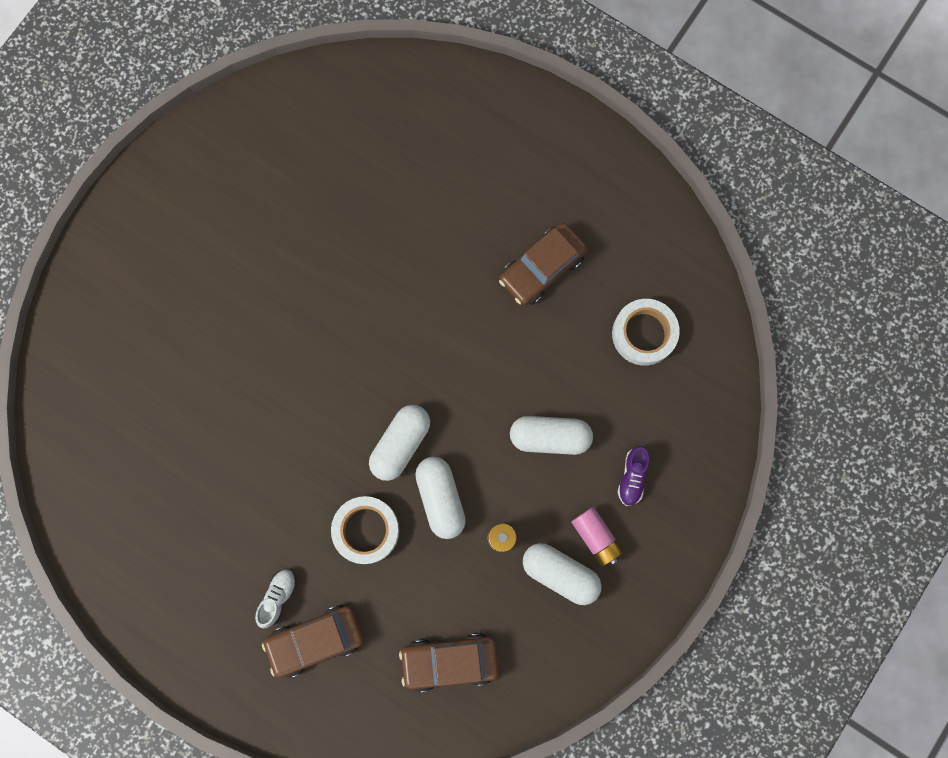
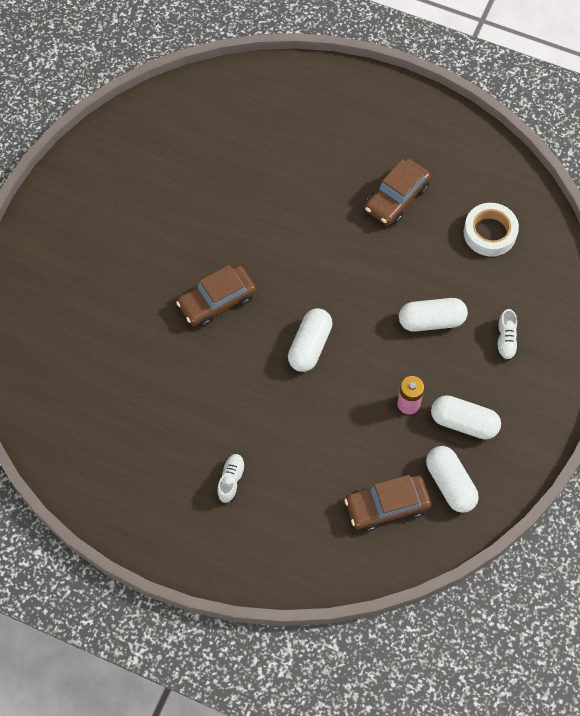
camera: 10 degrees left, 15 degrees down
brown car [262,605,364,678] -> brown car moved to [176,265,256,327]
white tape [331,496,399,564] -> none
white capsule [415,457,466,539] -> white capsule moved to [426,446,479,513]
pink battery [571,507,624,566] -> none
purple shoe [618,446,649,506] -> white shoe [497,309,518,361]

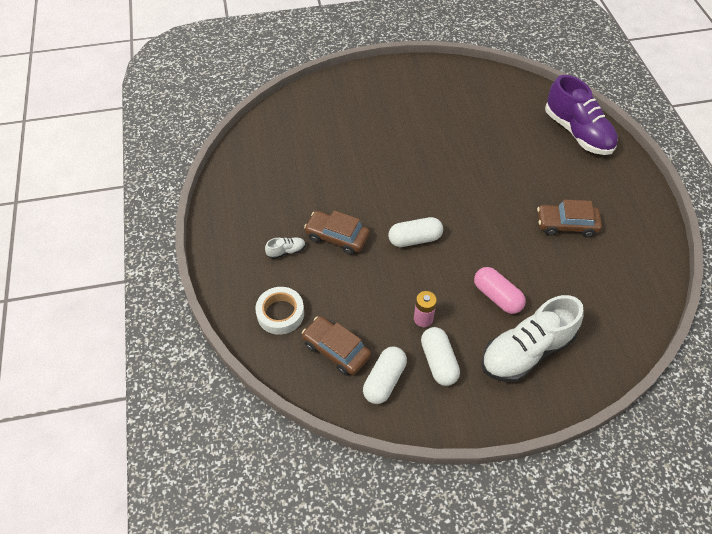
camera: 55 degrees right, 10 degrees down
brown car [176,265,256,327] -> brown car moved to [304,210,370,255]
white capsule [399,298,468,332] -> pink capsule [474,267,526,314]
white tape [464,203,519,256] -> white tape moved to [255,287,304,335]
white shoe [497,309,518,361] -> white shoe [481,295,584,382], size x2.49
none -> purple shoe [545,75,618,155]

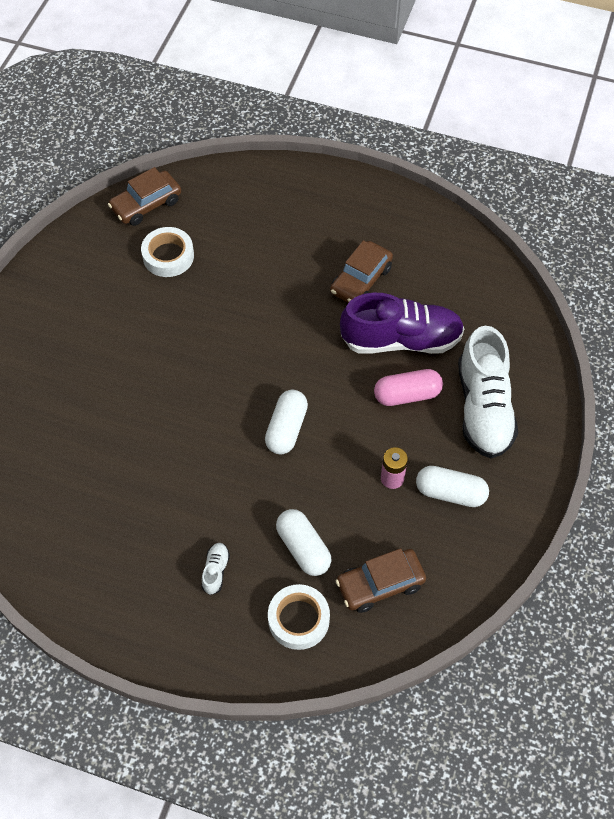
camera: 60 degrees left, 5 degrees up
brown car [304,210,370,255] -> brown car moved to [108,167,181,226]
white capsule [363,347,407,404] -> white capsule moved to [276,509,332,576]
purple shoe [545,75,618,155] -> purple shoe moved to [340,293,465,354]
none -> white tape [141,227,194,277]

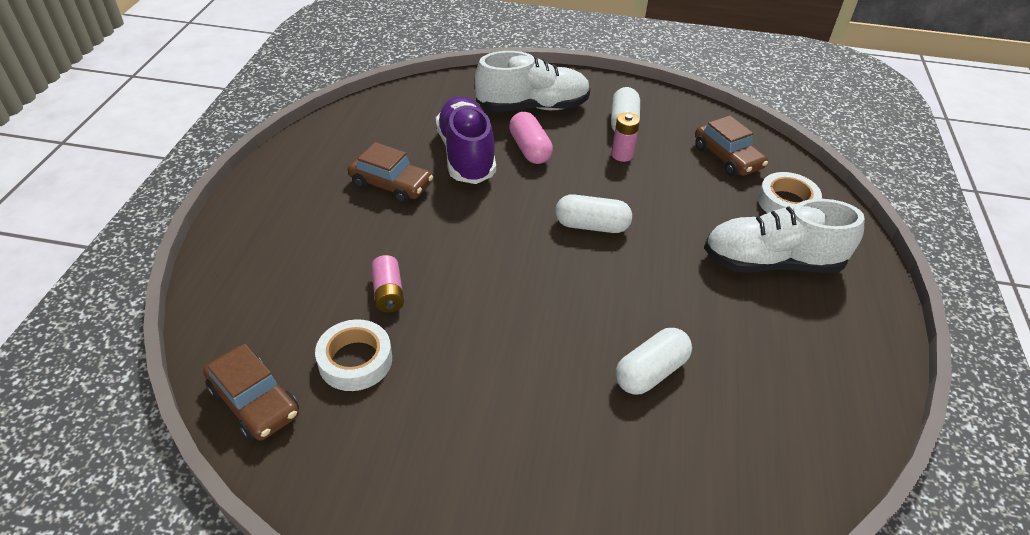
camera: 100 degrees left, 15 degrees down
white shoe [202,543,230,595] -> white shoe [704,199,865,273], size x2.49
white capsule [276,509,332,576] -> white capsule moved to [616,328,692,395]
none -> pink battery [371,255,404,313]

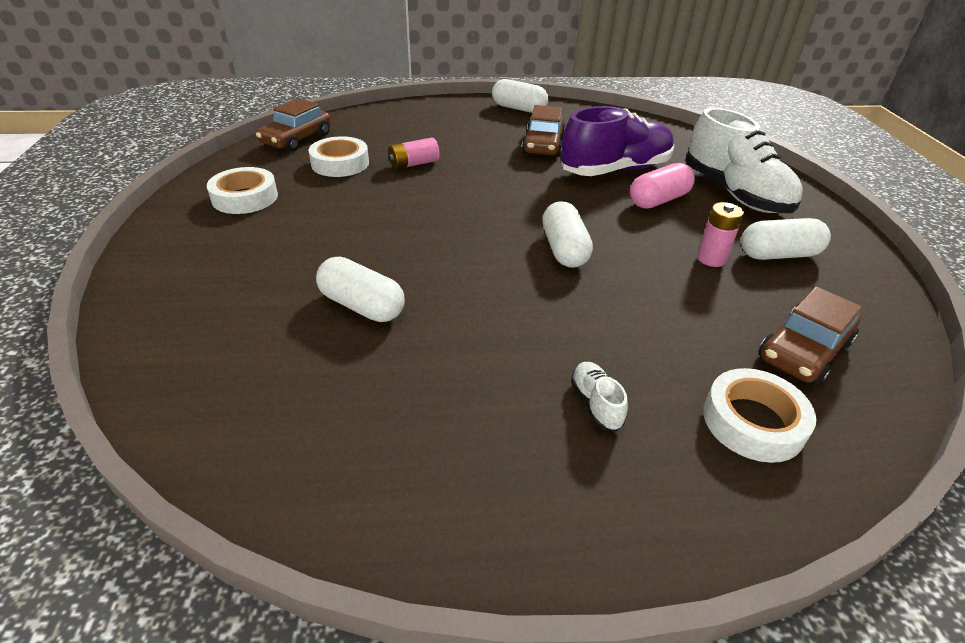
camera: 75 degrees right, 5 degrees down
white shoe [704,199,865,273] -> white shoe [571,362,628,432], size x0.40
none -> white tape [207,167,278,214]
none -> white capsule [492,79,548,113]

